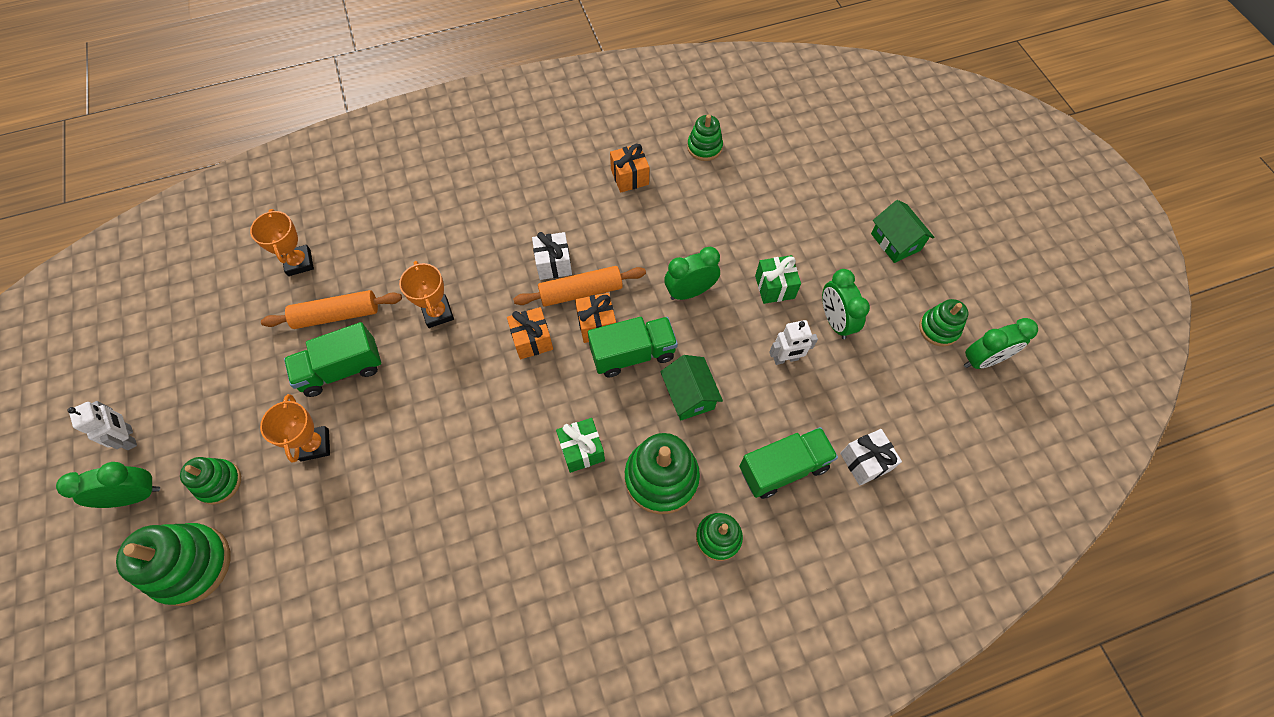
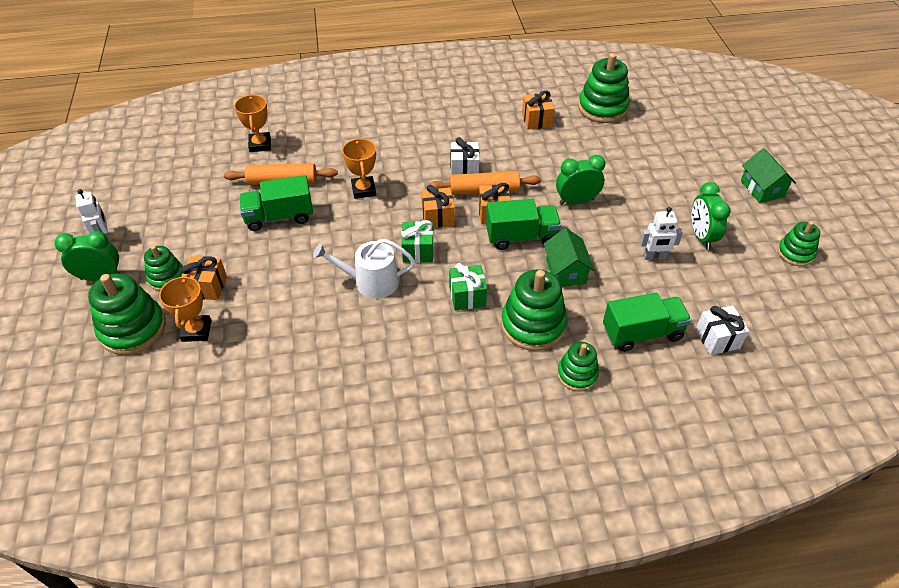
camera: 10 degrees right, 15 degrees down
orange trophy [260,394,330,463] -> orange trophy moved to [159,275,212,342]
green stacking toy [687,115,723,161] -> green stacking toy [578,53,630,123], size x1.67
green gift [755,255,801,304] -> green gift moved to [401,220,434,263]
green clock [964,318,1038,369] -> none
none -> orange gift [181,256,227,300]
none -> white watering can [313,239,415,299]

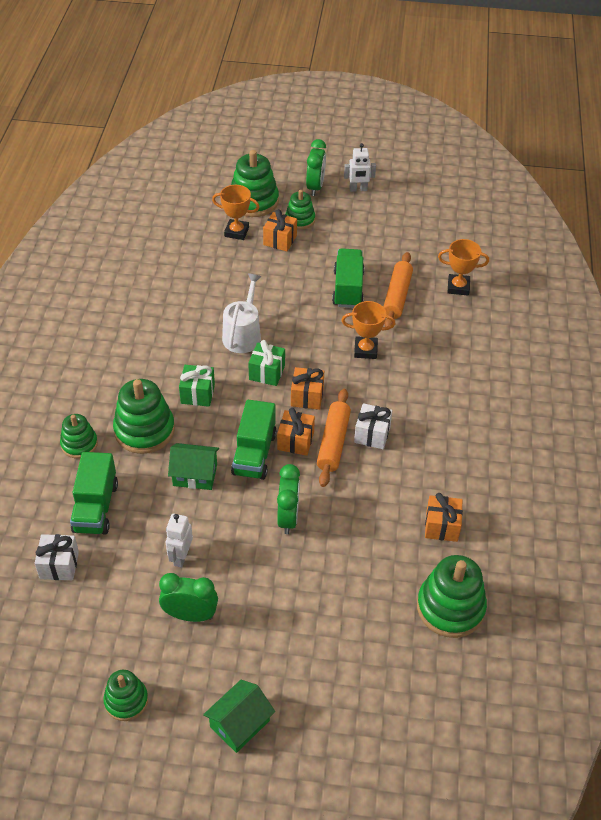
camera: 105 degrees right, 0 degrees up
green house [741,148,796,203] -> green house turned 45 degrees counterclockwise [203,680,275,753]

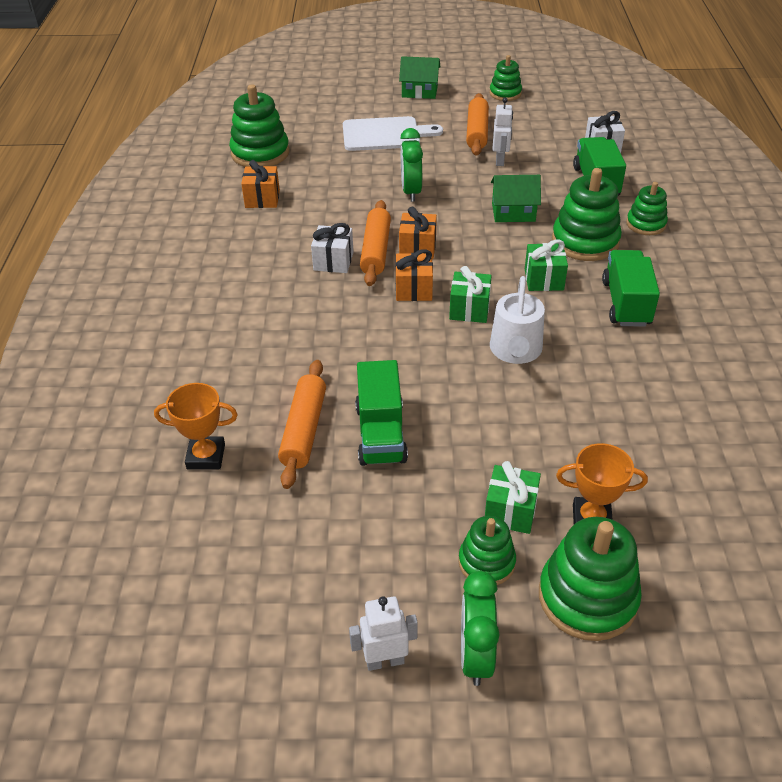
camera: 175 degrees right, 5 degrees down
green clock [159,573,218,622] -> orange rolling pin [466,93,489,155]
green house [203,680,275,753] -> green house turned 60 degrees clockwise [399,56,440,99]
green truck [231,400,277,480] -> green truck moved to [602,250,660,327]
orange gift [263,209,297,252] -> green gift [485,461,541,534]
orange trophy [341,301,396,359] -> none
none -> white cutting board [343,116,443,151]

